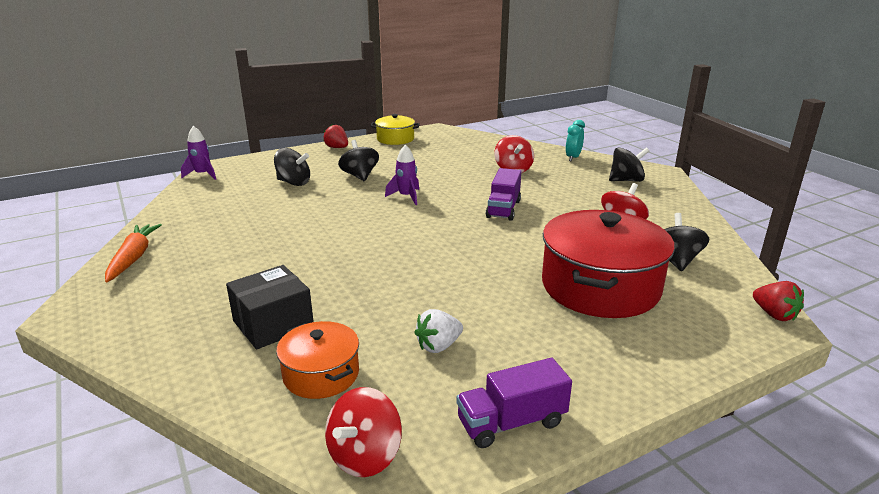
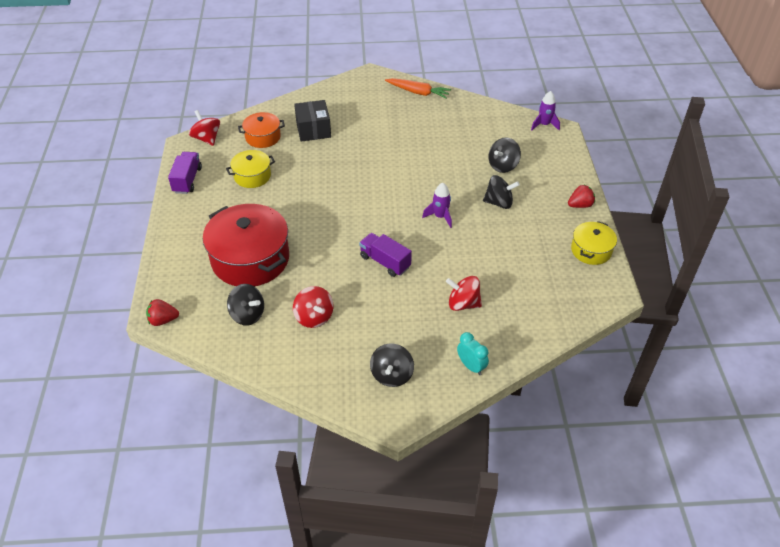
camera: 115 degrees right, 20 degrees up
white strawberry [414,309,463,353] -> yellow pot [226,150,275,188]

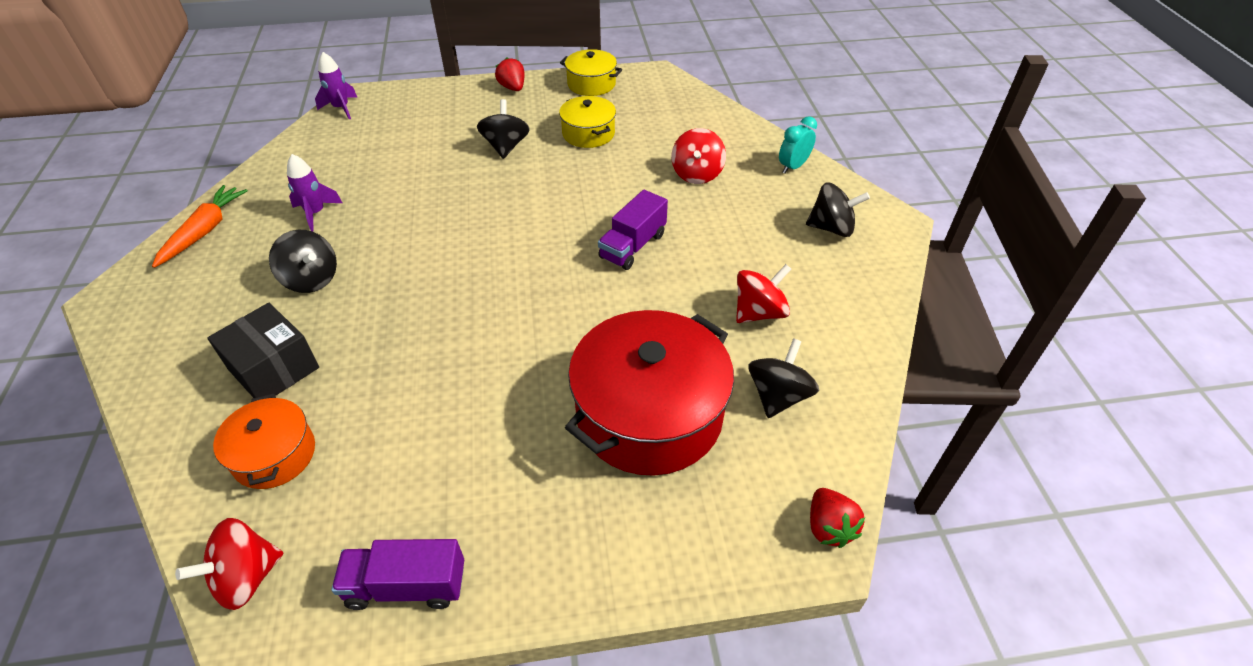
camera: 95 degrees left, 0 degrees up
yellow pot [226,150,275,188] -> yellow pot moved to [559,96,616,148]
black box [294,100,331,142] -> black box turned 60 degrees clockwise [207,303,319,398]
purple rocket [422,183,452,228] -> purple rocket moved to [287,154,342,231]
black spinning top [489,138,521,173] -> black spinning top moved to [269,230,337,293]

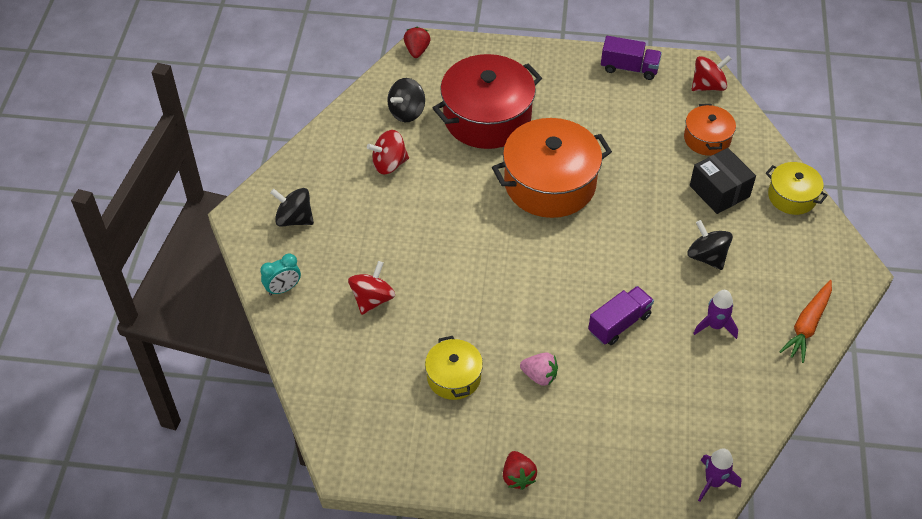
camera: 165 degrees left, 5 degrees up
black spinning top [477,99,530,159] -> pink strawberry [520,352,558,386]
yellow pot [560,49,622,96] -> yellow pot moved to [766,162,828,215]
purple truck [598,190,668,270] -> purple truck moved to [588,286,654,345]
none -> orange pot [492,118,612,218]

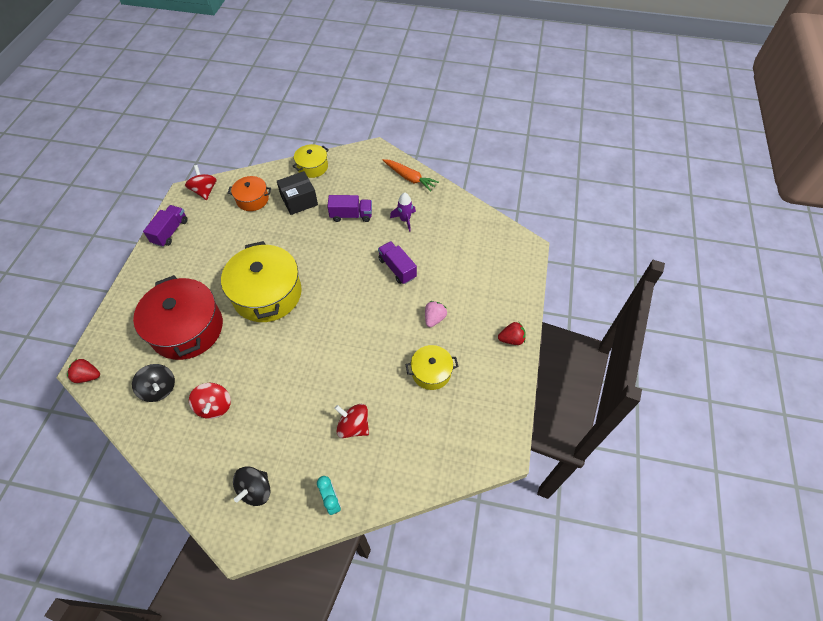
camera: 85 degrees left, 5 degrees up
orange pot [492,118,612,218] -> yellow pot [221,241,302,322]
black spinning top [687,220,733,270] -> purple truck [327,195,372,222]
purple rocket [698,448,742,502] -> none

